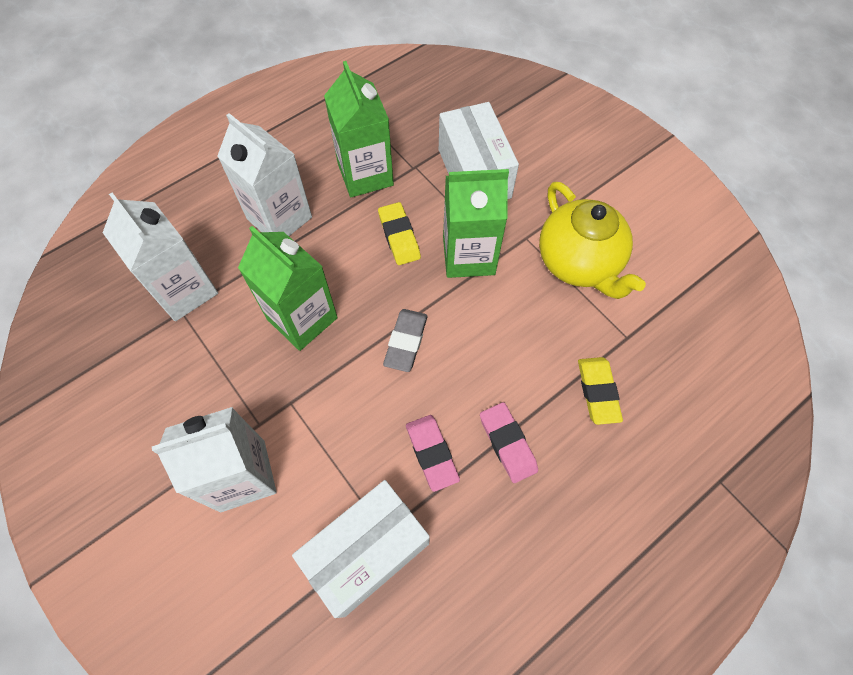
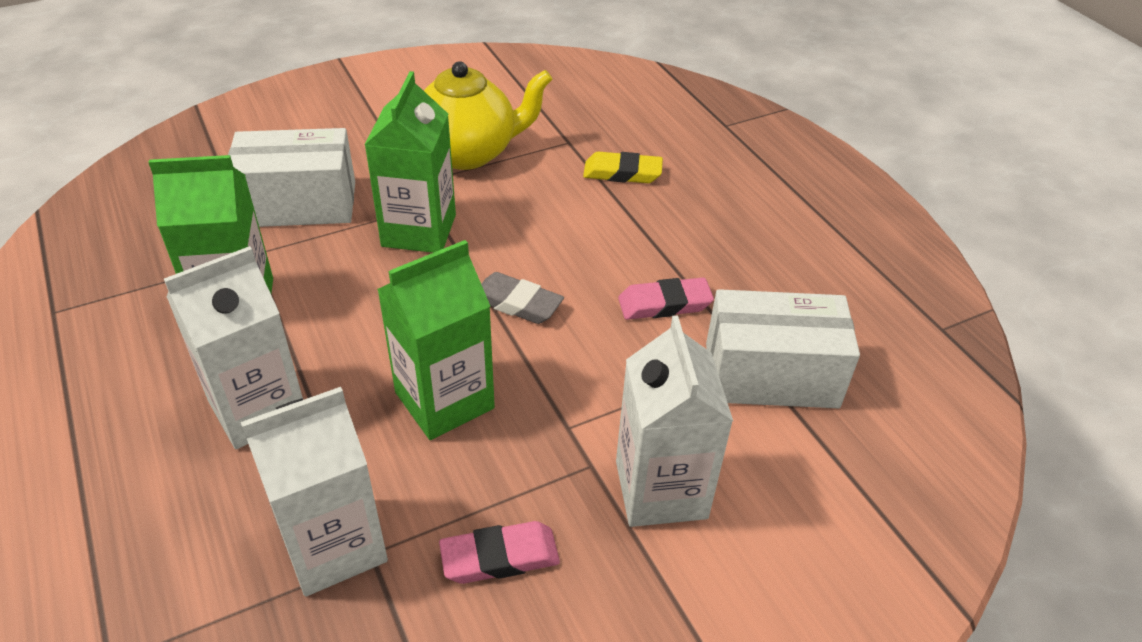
camera: 80 degrees left, 20 degrees down
white box [292,480,430,618] -> white box turned 60 degrees counterclockwise [706,289,860,408]
yellow eraser [378,202,421,265] -> none
pink eraser [480,402,538,483] -> pink eraser moved to [439,521,560,584]

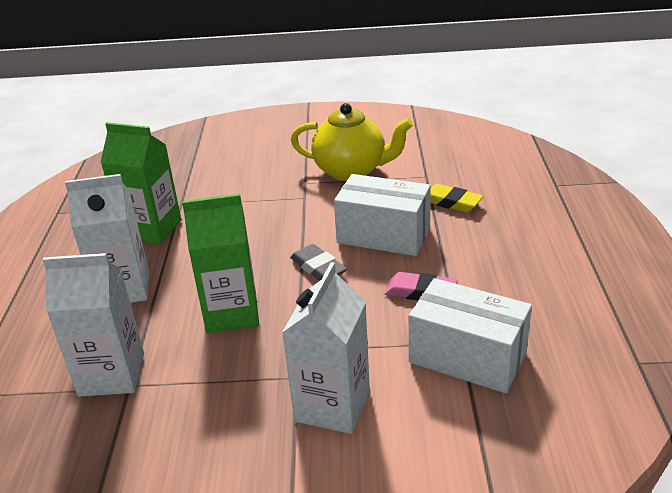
camera: 30 degrees right, 10 degrees down
white box [228,128,355,227] -> white box moved to [334,174,431,256]
green carton [365,71,456,253] -> none
pink eraser [439,521,560,584] -> none

